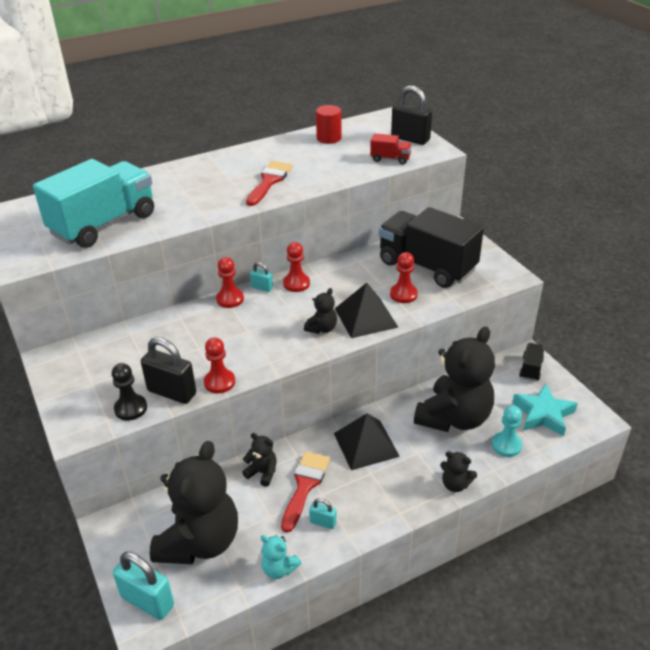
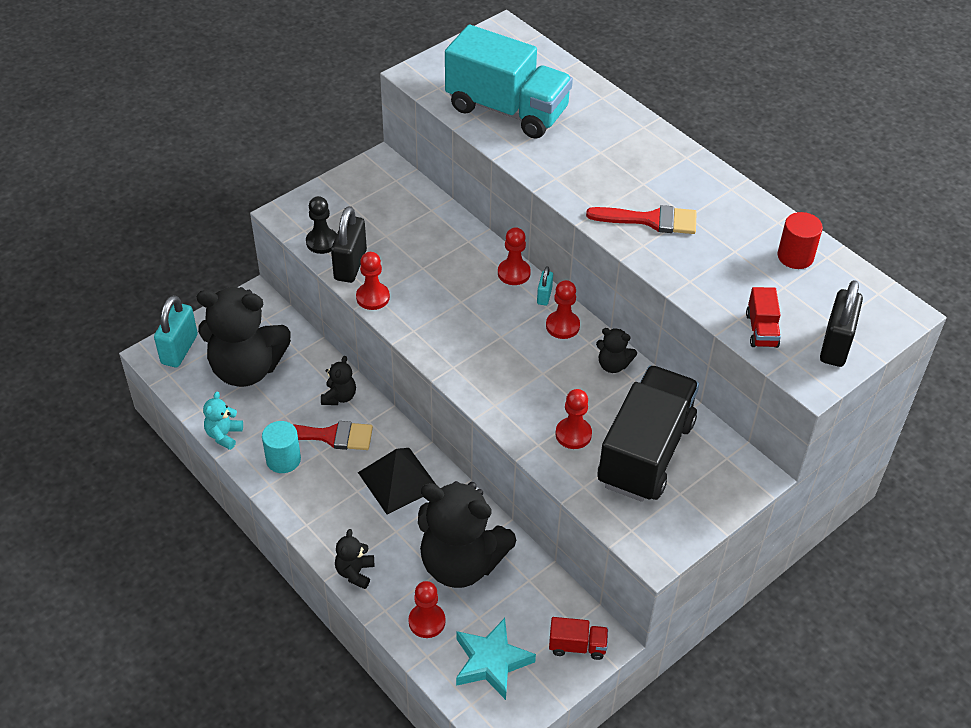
camera: 75 degrees right, 10 degrees up
black teddy bear [304,288,337,334] -> black teddy bear moved to [596,328,637,373]
turquoise padlock [309,498,337,529] -> turquoise cylinder [262,421,301,473]
black pyramid [335,283,398,338] -> none
turquoise pawn [492,405,522,457] -> red pawn [408,581,446,638]
black truck [519,343,544,381] -> red truck [549,617,608,660]

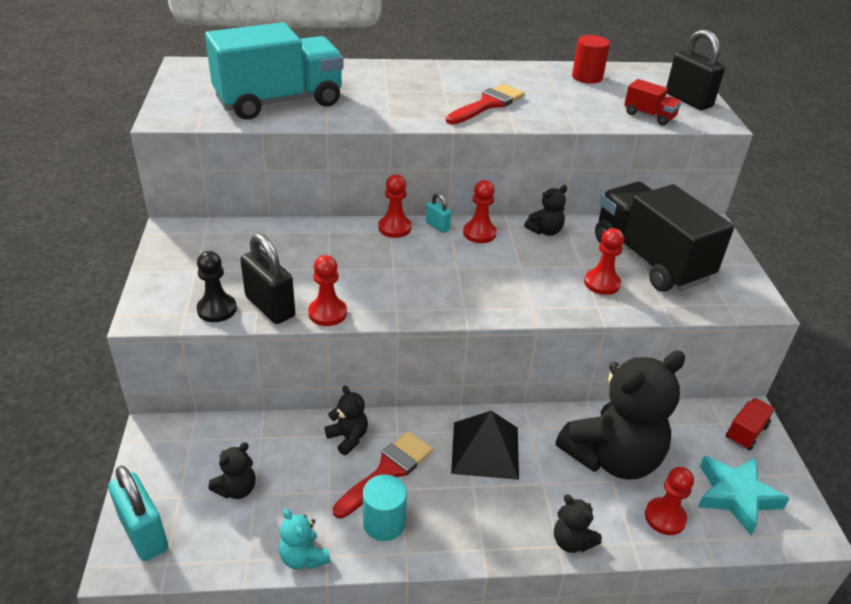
camera: 55 degrees left, 10 degrees down
black teddy bear [197,287,291,387] -> black teddy bear [208,442,256,499], size x0.42

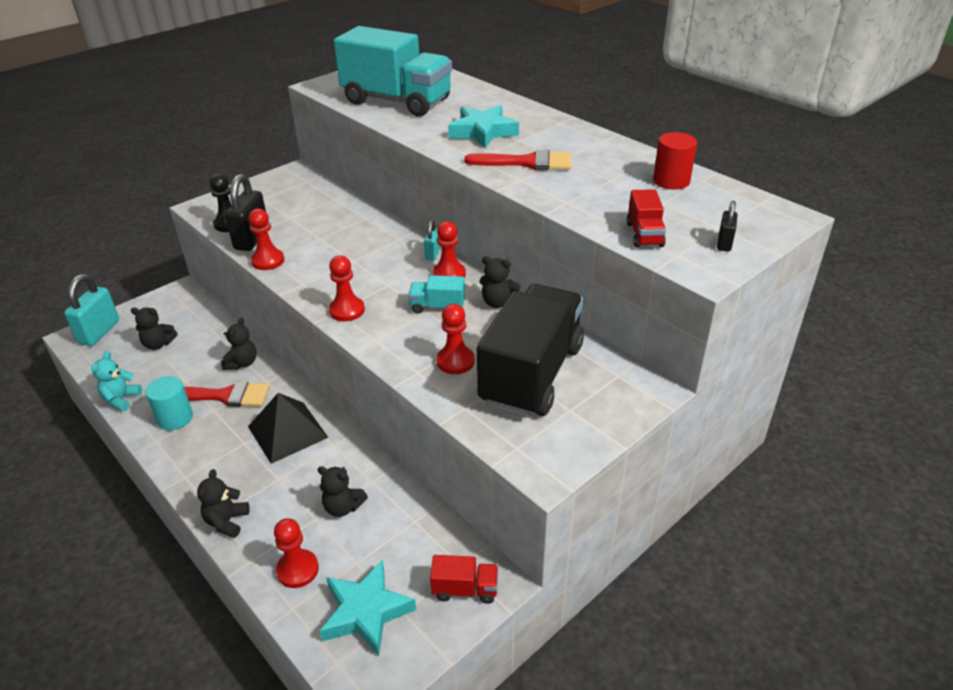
camera: 55 degrees right, 0 degrees up
red pawn [378,174,412,238] -> red pawn moved to [329,255,365,321]
black teddy bear [556,350,685,480] -> black teddy bear [318,466,368,517], size x0.42
black padlock [666,29,725,110] -> black padlock [717,201,737,252], size x0.51
none -> turquoise truck [408,275,465,314]
none -> turquoise star [448,105,519,148]

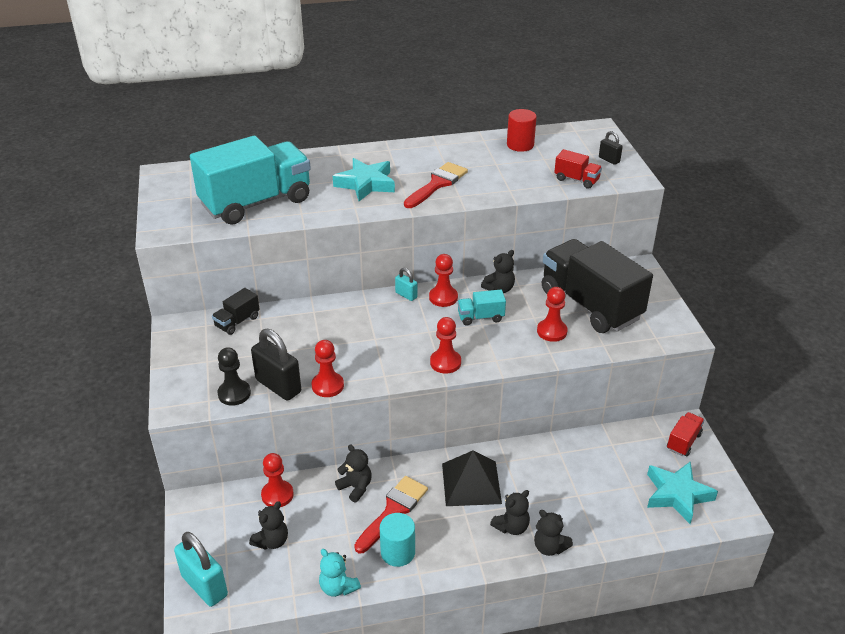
camera: 60 degrees left, 0 degrees up
red pawn [274,518,319,588] -> red pawn moved to [261,453,294,507]
black teddy bear [318,466,368,517] -> black teddy bear moved to [490,490,530,535]
turquoise truck [408,275,465,314] -> turquoise truck turned 45 degrees clockwise [457,289,506,325]
none -> black truck [212,288,260,335]

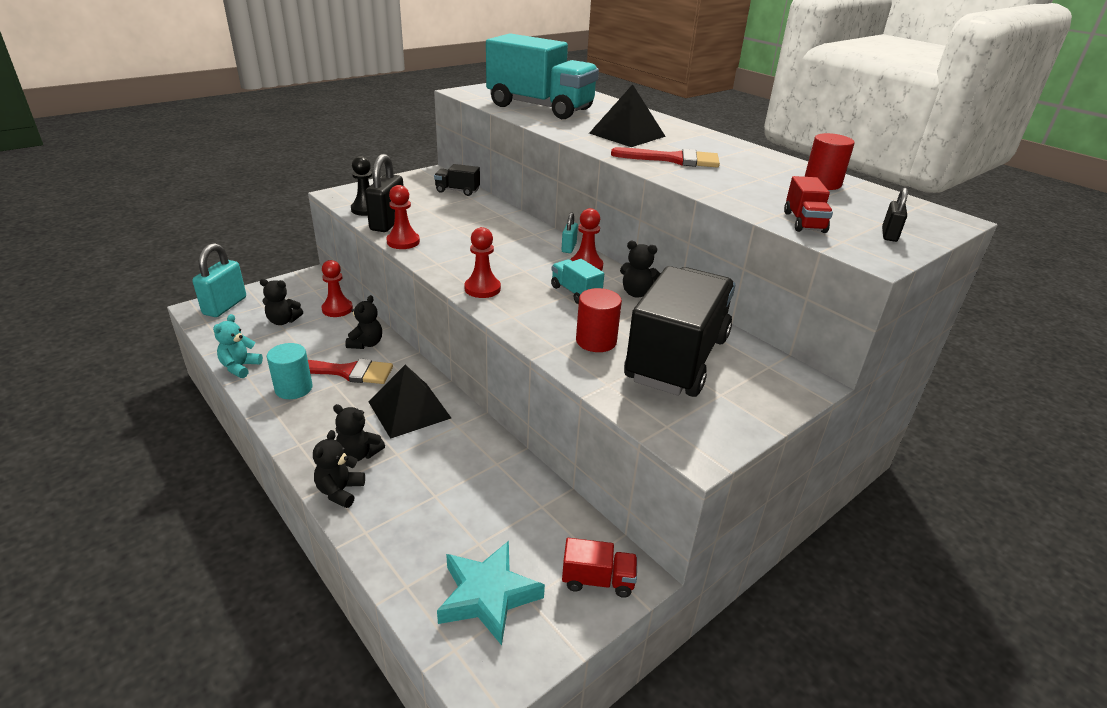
camera: 60 degrees right, 5 degrees down
turquoise star [333,158,395,201] -> black pyramid [589,84,666,147]
red pawn [537,287,568,342] -> red cylinder [576,288,622,352]

